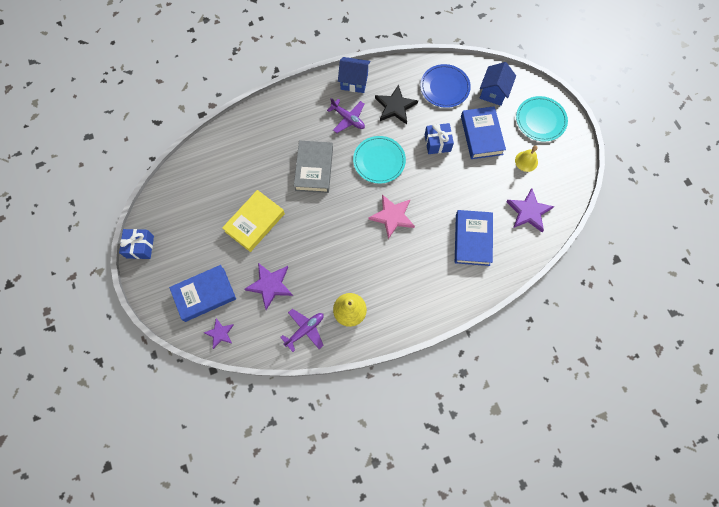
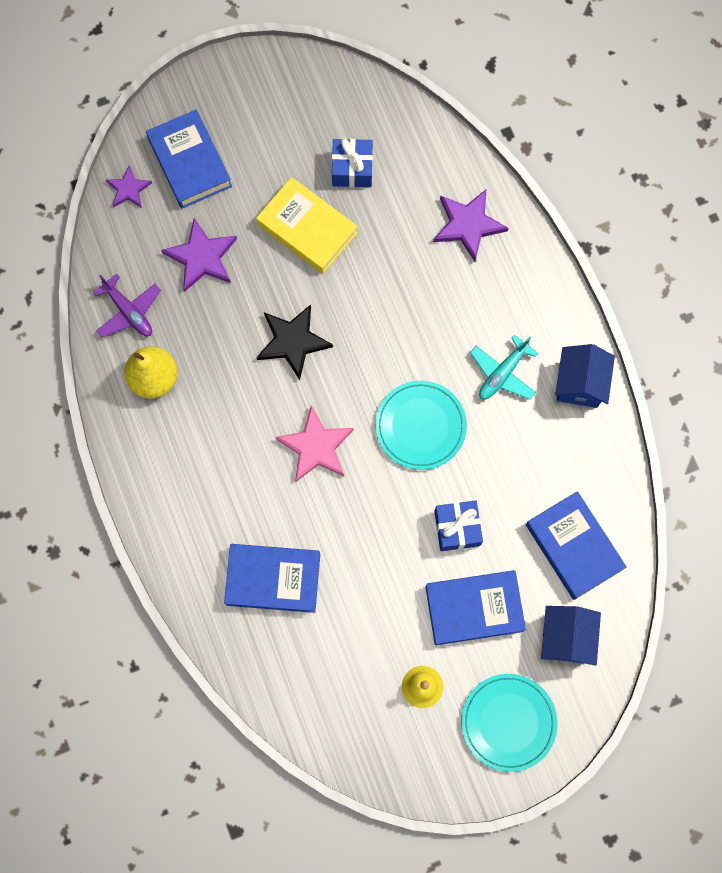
camera: 90 degrees right, 5 degrees up
blue gift [119,229,154,259] -> blue gift moved to [332,139,373,187]
grey book [294,141,333,193] -> none
purple plane [327,98,365,133] -> turquoise plane [470,334,538,400]
black star [375,84,418,124] -> black star moved to [256,305,333,380]
blue plate [420,64,471,108] -> blue book [526,491,627,600]
blue house [480,62,516,106] -> blue house turned 75 degrees clockwise [541,606,601,666]
purple star [506,188,554,232] -> purple star moved to [433,190,508,262]

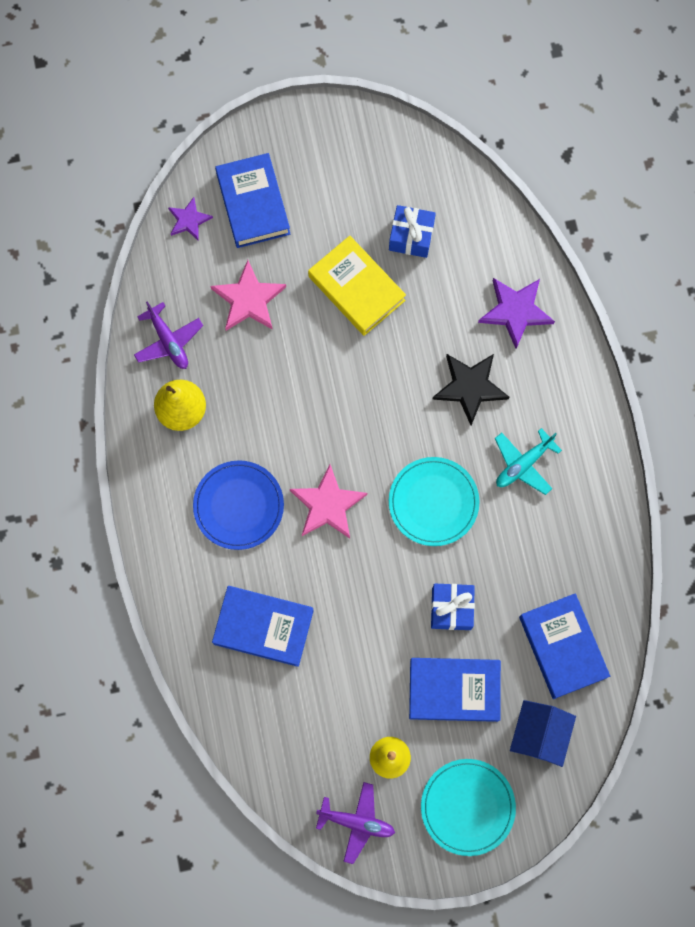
camera: 10 degrees right, 0 degrees up
purple star [161,218,237,292] -> pink star [210,260,286,331]
black star [256,305,333,380] -> black star moved to [432,354,510,425]
blue house [555,344,615,408] -> none
none -> blue plate [193,460,284,550]
none -> purple plane [316,782,395,864]

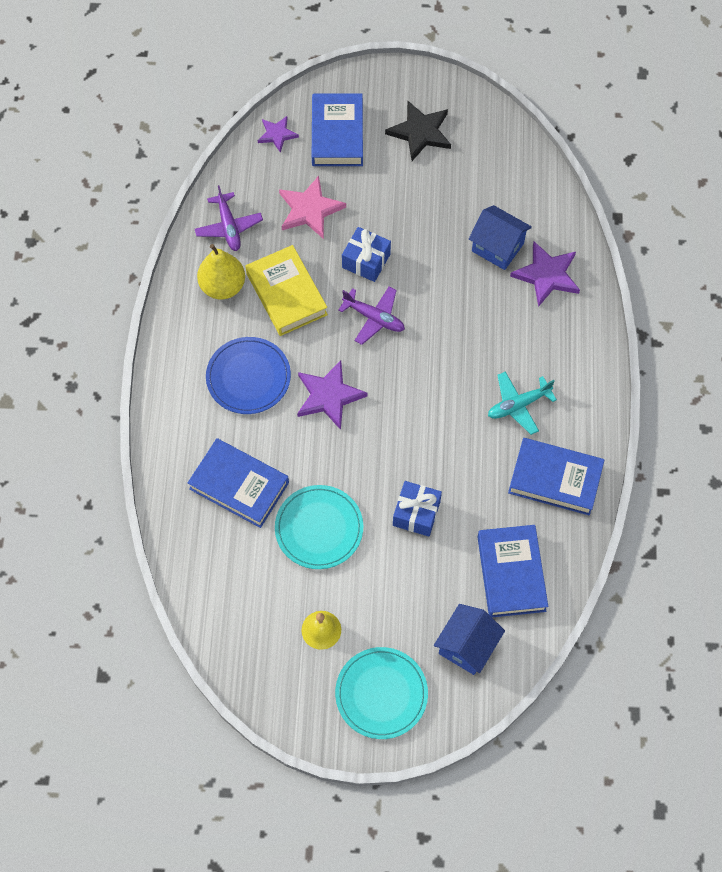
camera: 15 degrees right, 10 degrees down
pink star [290,464,367,539] -> purple star [297,360,368,430]
yellow book [308,236,406,336] -> yellow book moved to [245,245,328,336]
purple plane [316,782,395,864] -> purple plane moved to [339,286,405,345]
blue gift [389,205,436,258] -> blue gift moved to [342,227,391,282]
turquoise plate [389,457,480,546] -> turquoise plate moved to [275,485,363,569]
blue book [409,658,501,722] -> blue book moved to [508,438,605,515]
black star [432,354,510,425] -> black star moved to [385,101,451,161]
none -> blue house [469,205,532,270]

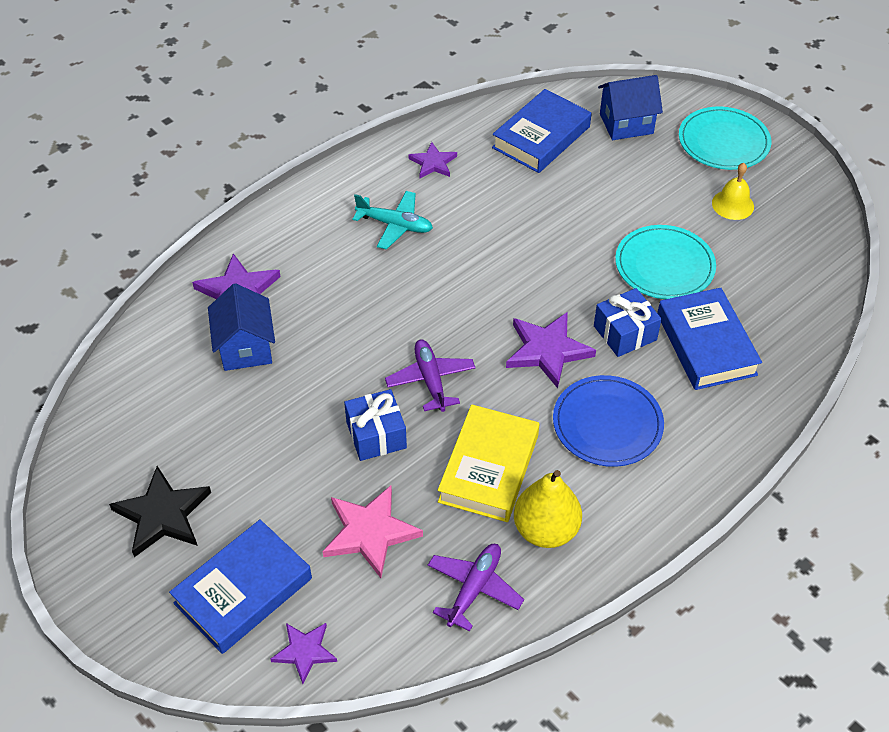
camera: 135 degrees left, 15 degrees down
blue gift [393,481,442,537] -> blue gift moved to [594,288,662,357]
blue book [508,438,605,515] -> purple star [409,142,457,178]

